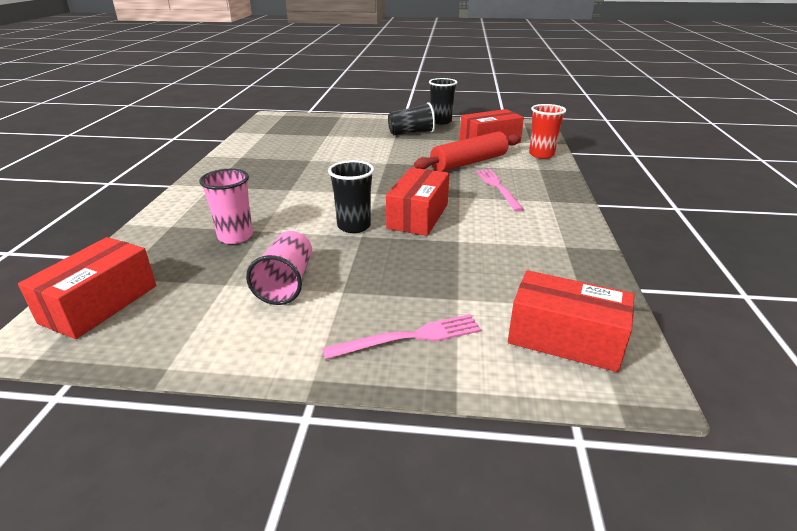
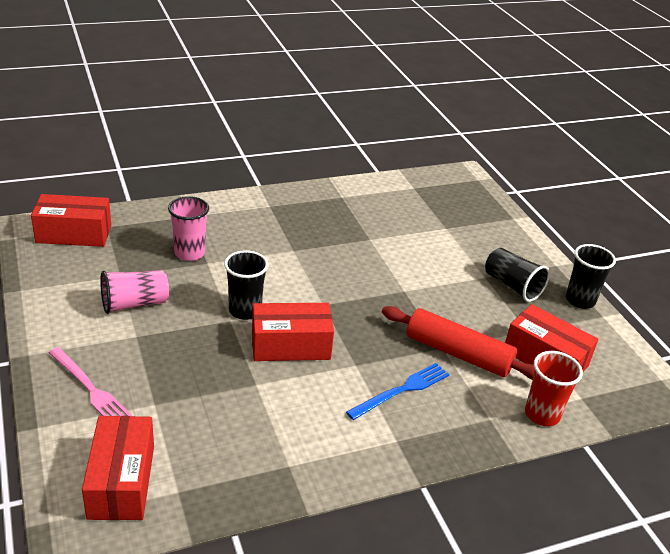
camera: 60 degrees right, 5 degrees up
pink fork [476,169,524,212] -> blue fork [346,363,449,420]

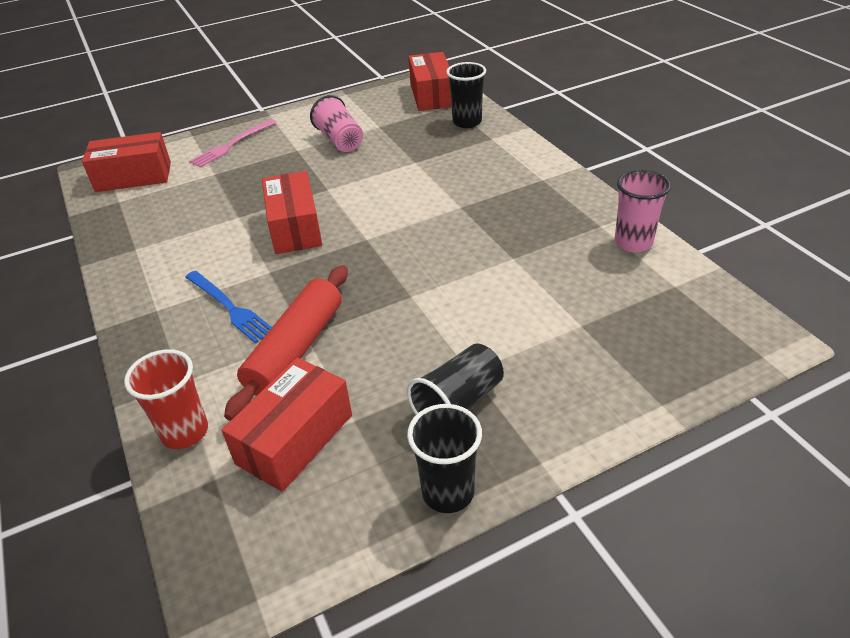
camera: 90 degrees right, 5 degrees up
pink cup [168,196,209,261] -> pink cup moved to [615,170,671,252]
black cup [224,250,268,320] -> black cup moved to [446,62,486,128]

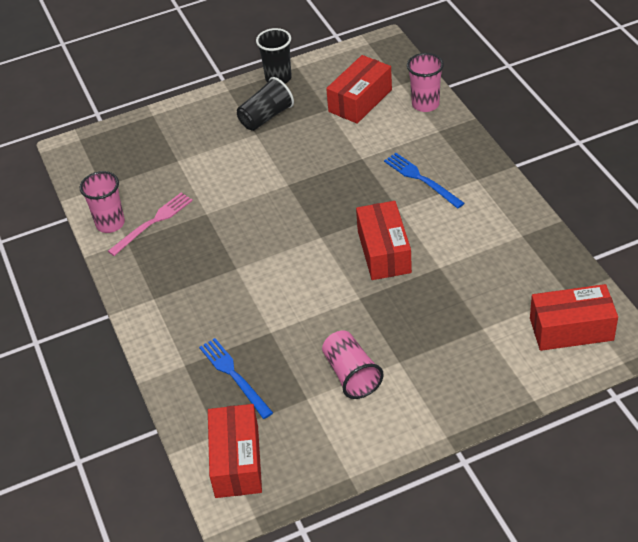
camera: 175 degrees left, 5 degrees up
red cup [124,349,208,449] -> pink cup [407,53,444,112]
pink fork [189,119,277,168] -> pink fork moved to [108,193,193,256]
red rolling pin [224,265,348,421] -> none
black cup [446,62,486,128] -> none
none -> blue fork [199,338,273,419]

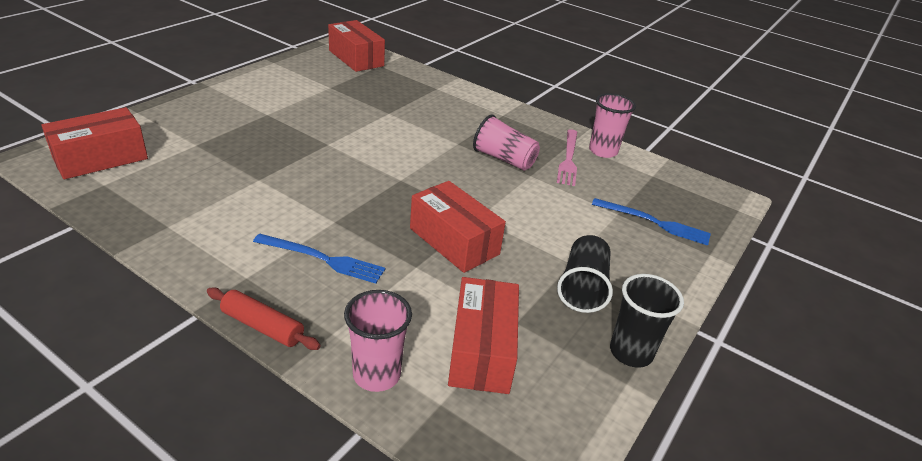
camera: 140 degrees right, 10 degrees down
blue fork [199,338,273,419] -> blue fork moved to [592,198,711,246]
pink cup [322,331,384,399] -> pink cup moved to [473,114,540,170]
red box [356,201,412,280] -> red box moved to [410,181,506,273]
none -> red rolling pin [207,288,321,350]

